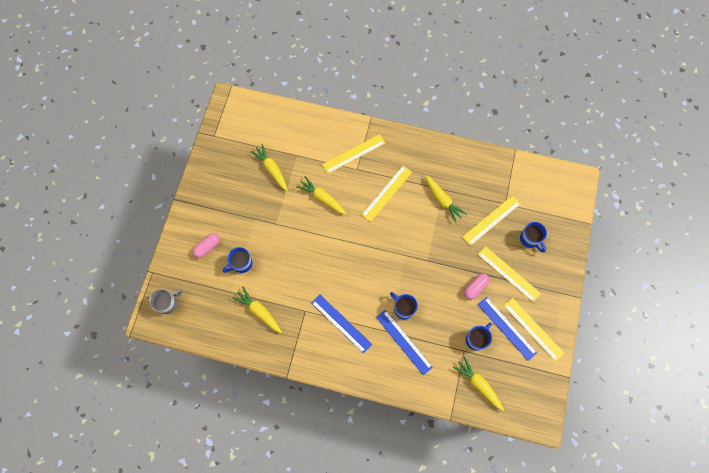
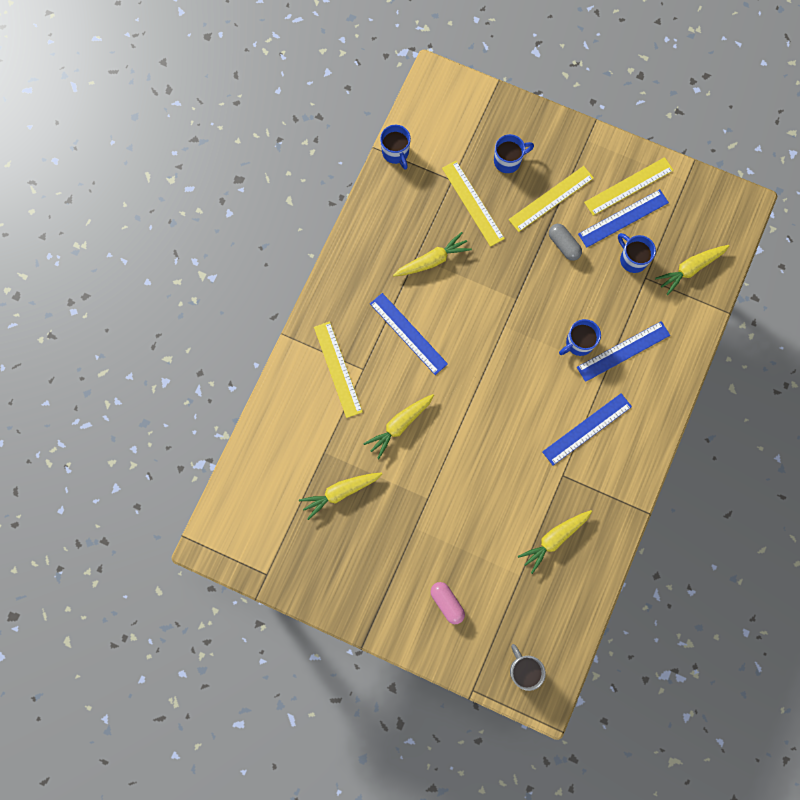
camera: 80 degrees left, 5 degrees up
blue mug [223,247,253,273] -> blue mug moved to [380,125,411,170]
yellow ruler [362,166,412,222] -> blue ruler [370,293,448,375]
pink capsule [464,274,489,300] -> grey capsule [549,224,582,261]

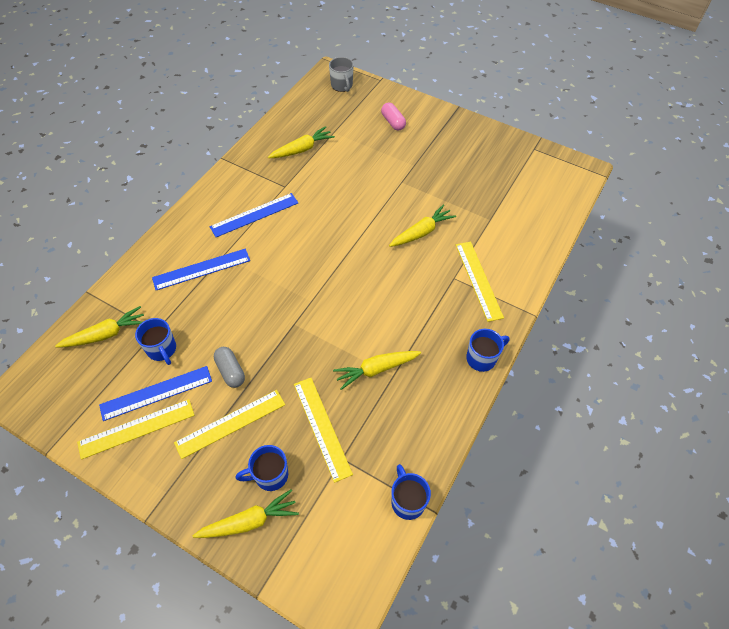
camera: 175 degrees left, 20 degrees down
yellow carrot [299,472,382,520] -> yellow carrot moved to [193,490,299,538]
blue ruler [370,293,448,375] -> none
blue mug [559,319,601,356] -> blue mug moved to [466,329,509,372]

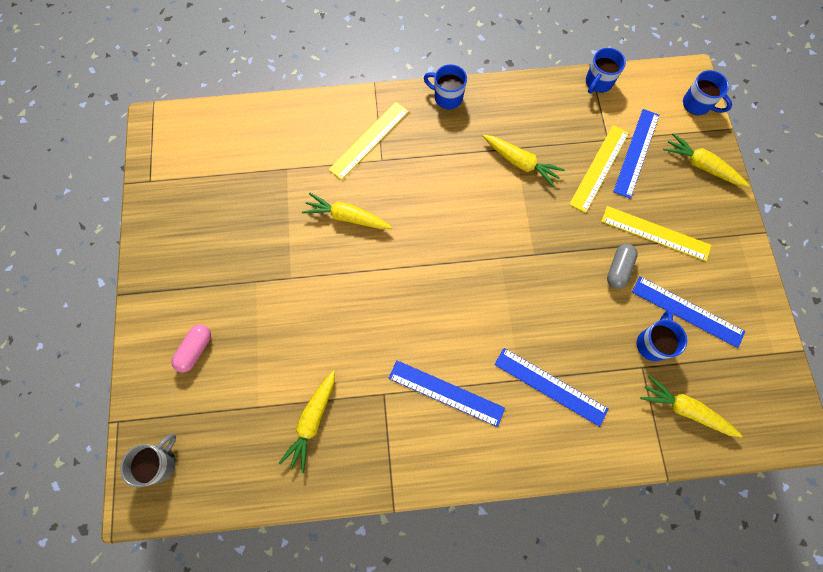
camera: 125 degrees left, 15 degrees up
yellow ruler [77,399,194,460] -> none
blue mug [236,445,288,491] -> blue mug moved to [683,70,732,115]
yellow carrot [268,126,335,158] -> yellow carrot turned 90 degrees counterclockwise [279,370,335,473]
none -> blue ruler [613,109,659,199]

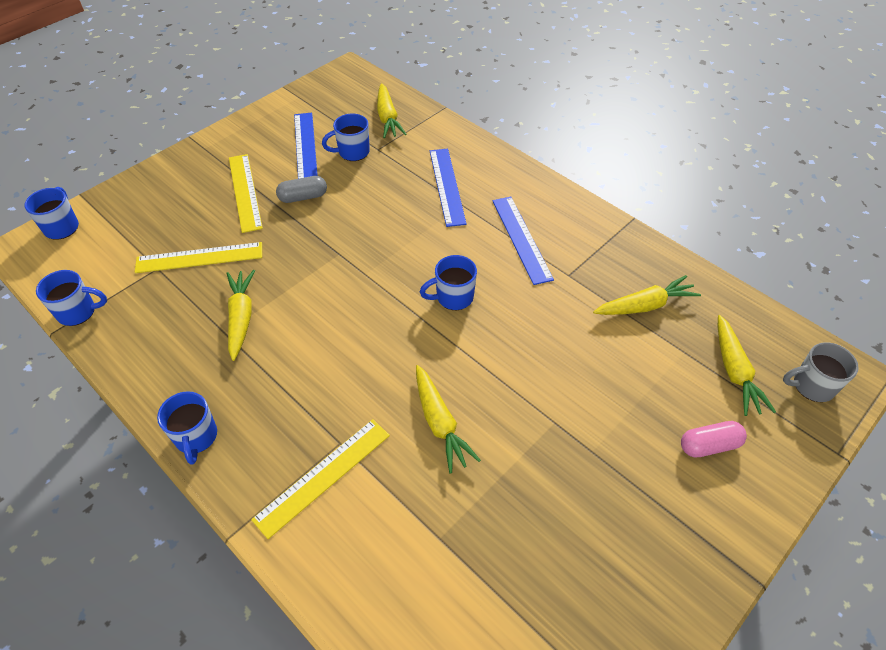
camera: 130 degrees left, 20 degrees down
yellow ruler [328,102,409,180] -> yellow ruler turned 45 degrees counterclockwise [251,419,390,539]
blue ruler [613,109,659,199] -> none
yellow carrot [663,133,750,187] -> yellow carrot moved to [718,315,776,416]
none -> blue mug [420,255,477,310]

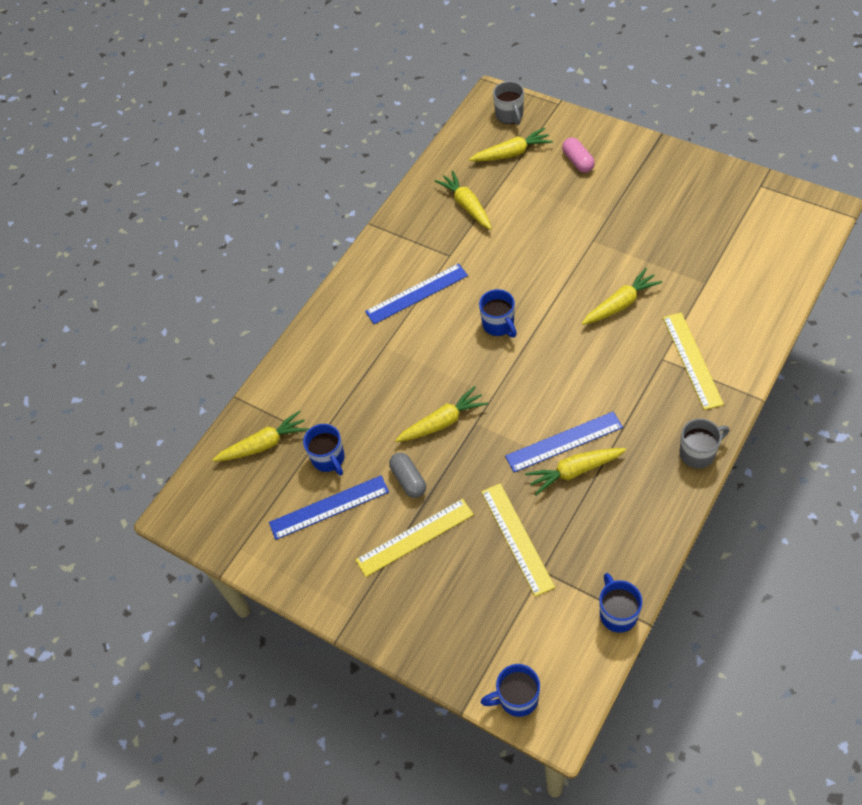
camera: 95 degrees left, 5 degrees up
blue mug [157,391,217,465] -> grey mug [680,419,729,469]
yellow ruler [251,419,390,539] -> yellow ruler turned 45 degrees clockwise [663,312,724,410]
blue ruler [430,149,467,227] -> blue ruler moved to [505,411,623,472]
none -> yellow carrot [395,386,488,442]

